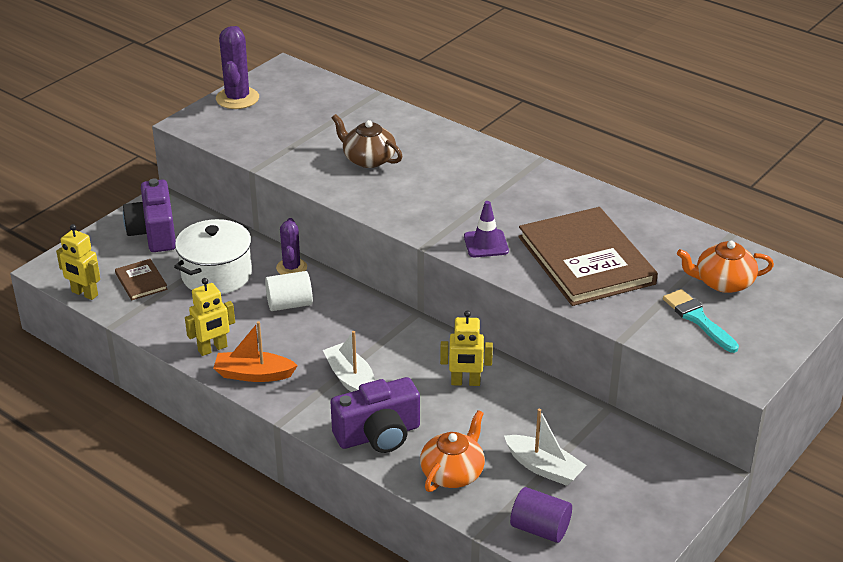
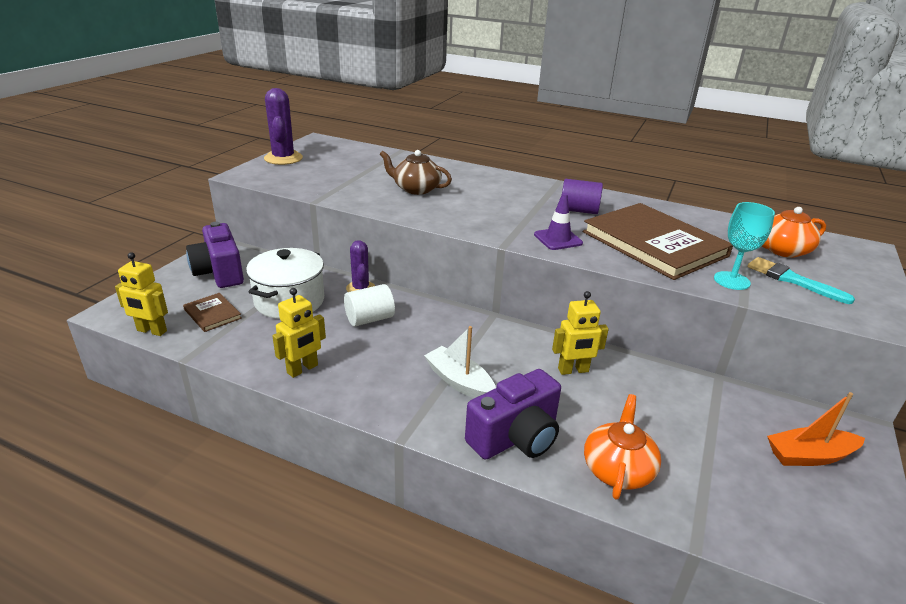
camera: 15 degrees left, 5 degrees down
orange boat [213,321,298,382] -> orange boat moved to [767,392,865,466]
white boat [504,408,587,486] -> none
purple cylinder [510,487,572,543] -> purple cylinder moved to [562,179,603,214]
none -> turquoise goblet [714,202,775,290]

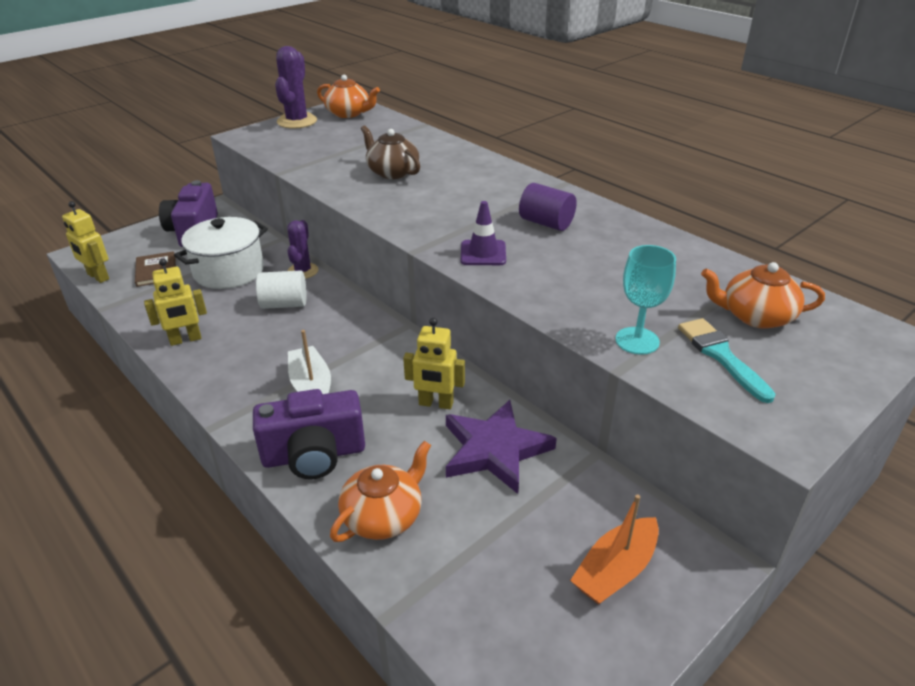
camera: 25 degrees right, 5 degrees up
brown book [583,203,733,280] -> none
orange boat [767,392,865,466] -> orange boat turned 60 degrees counterclockwise [570,494,659,605]
none -> orange teapot [317,75,380,118]
none -> purple star [446,400,557,494]

